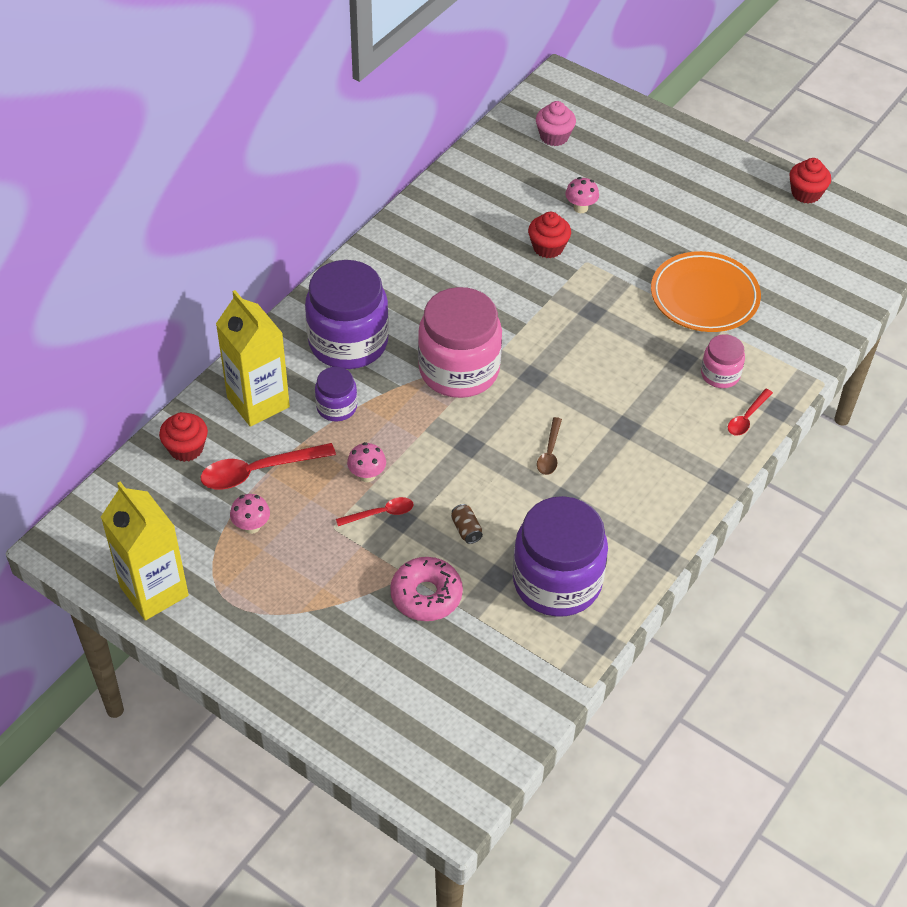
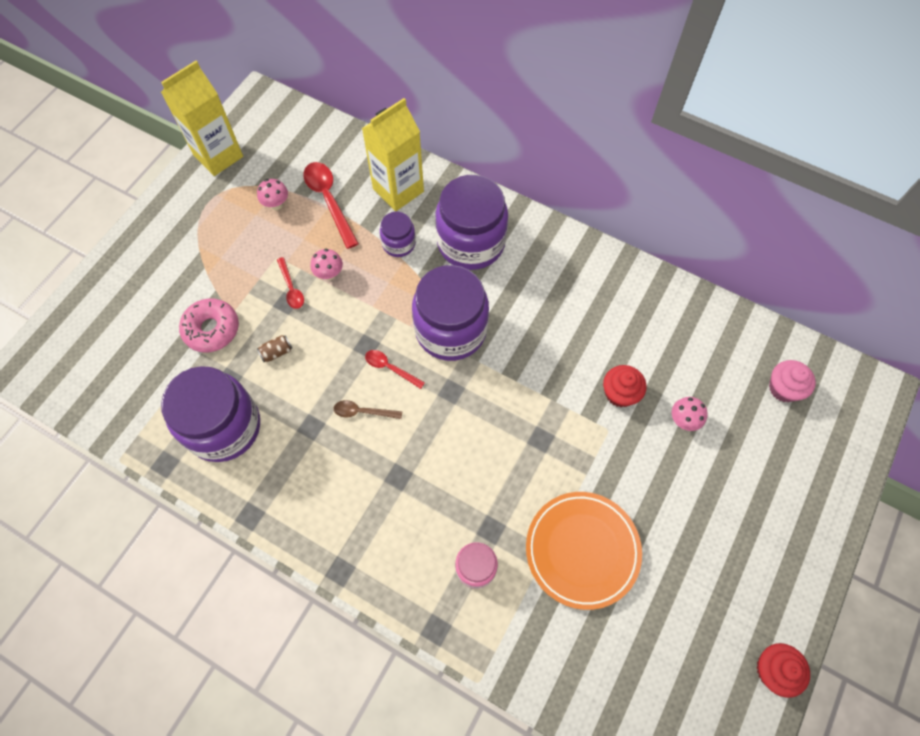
camera: 85 degrees right, 15 degrees up
red cupcake [159,412,208,462] -> none
pink jar [418,287,502,398] -> purple jar [412,265,489,361]
red spoon [728,389,773,436] -> red spoon moved to [365,350,425,389]

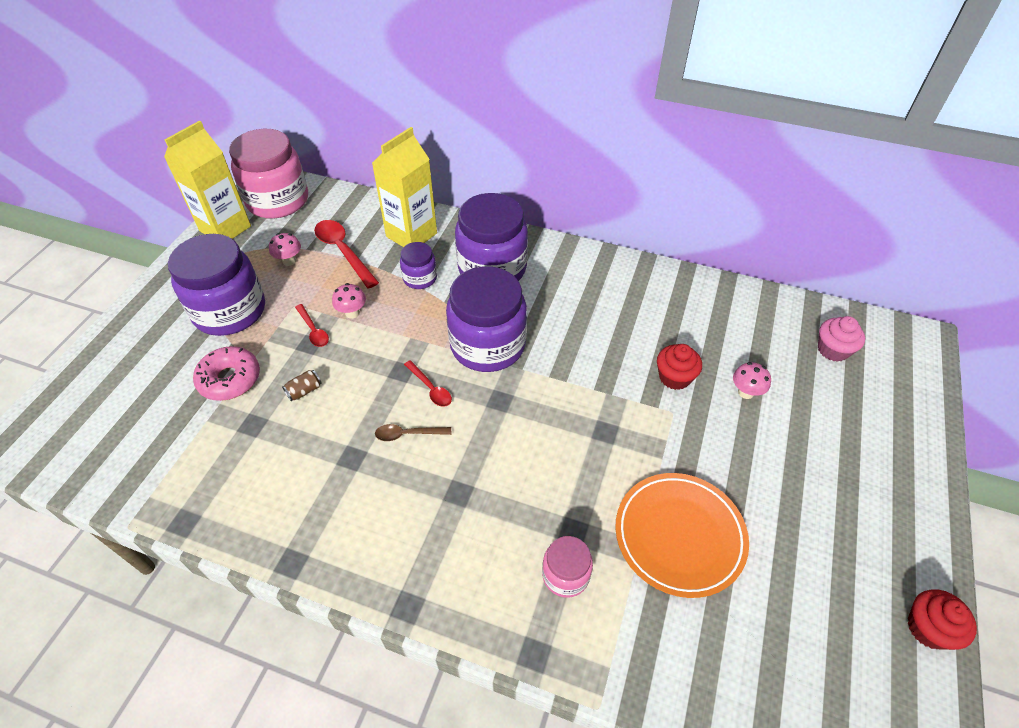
camera: 10 degrees left, 15 degrees down
purple jar [161,366,260,462] -> purple jar moved to [168,234,265,336]
red spoon [365,350,425,389] -> red spoon turned 150 degrees counterclockwise [404,360,452,407]
none -> pink jar [229,129,308,219]

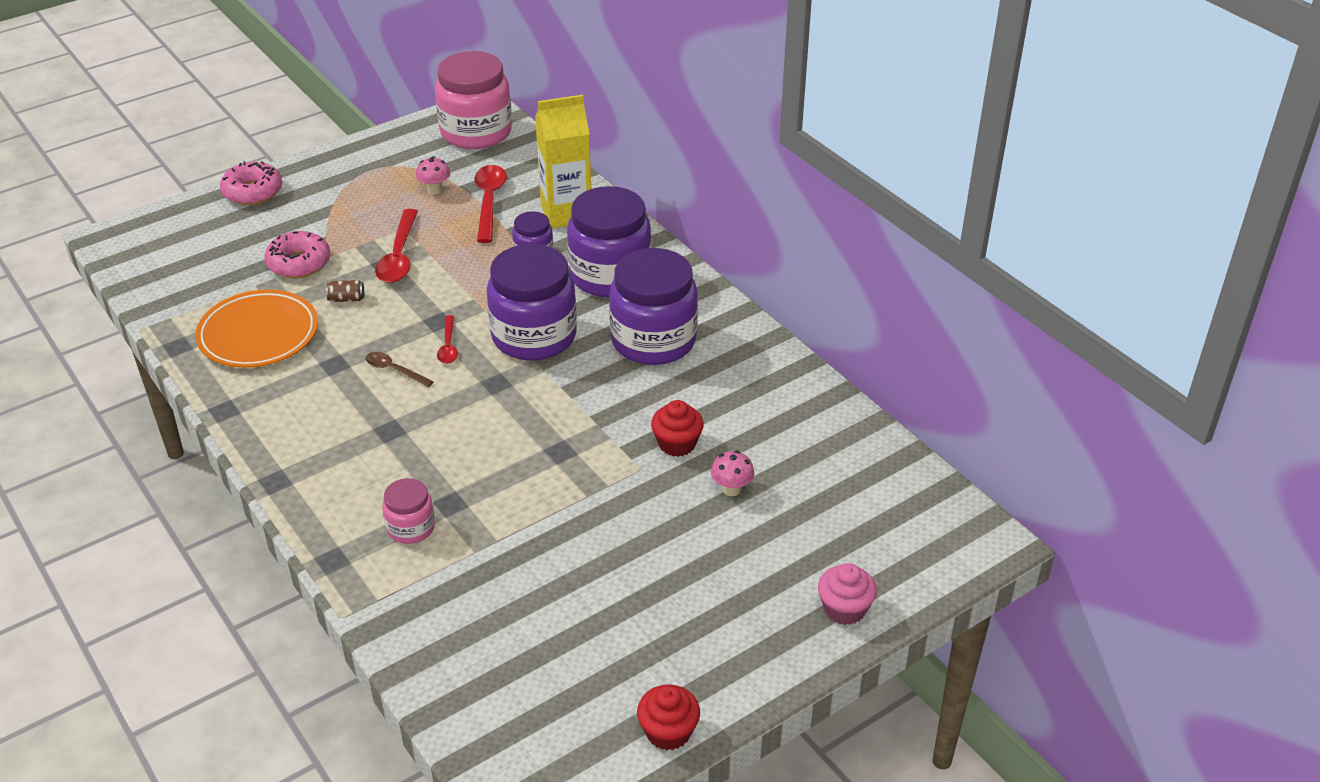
camera: 35 degrees right, 10 degrees down
yellow carton [164,120,251,239] -> none
purple jar [168,234,265,336] -> purple jar moved to [609,248,698,365]
red spoon [295,304,329,347] -> red spoon [375,209,418,283], size x1.77
pink mushroom [332,283,366,318] -> none
orange plate [615,473,749,598] -> orange plate moved to [195,290,318,368]
pink cupcake [818,316,865,362] -> pink cupcake moved to [818,563,877,625]
none -> pink donut [220,161,282,205]

